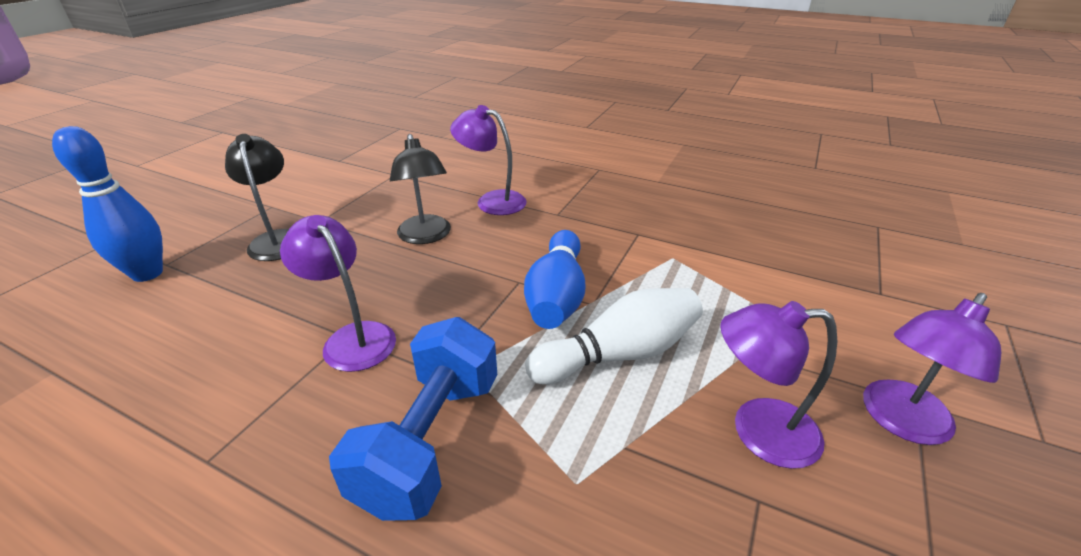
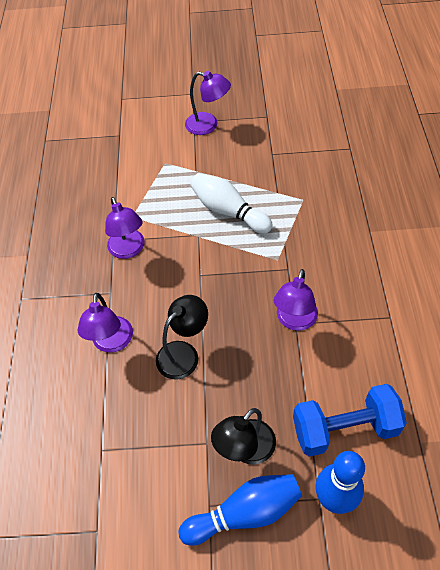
camera: 115 degrees left, 20 degrees up
blue dumbbell [329,317,497,521] -> blue dumbbell moved to [293,384,407,457]
blue bowling pin [524,230,585,329] -> blue bowling pin moved to [179,474,302,546]
purple lamp [720,301,837,469] -> purple lamp moved to [105,197,145,259]

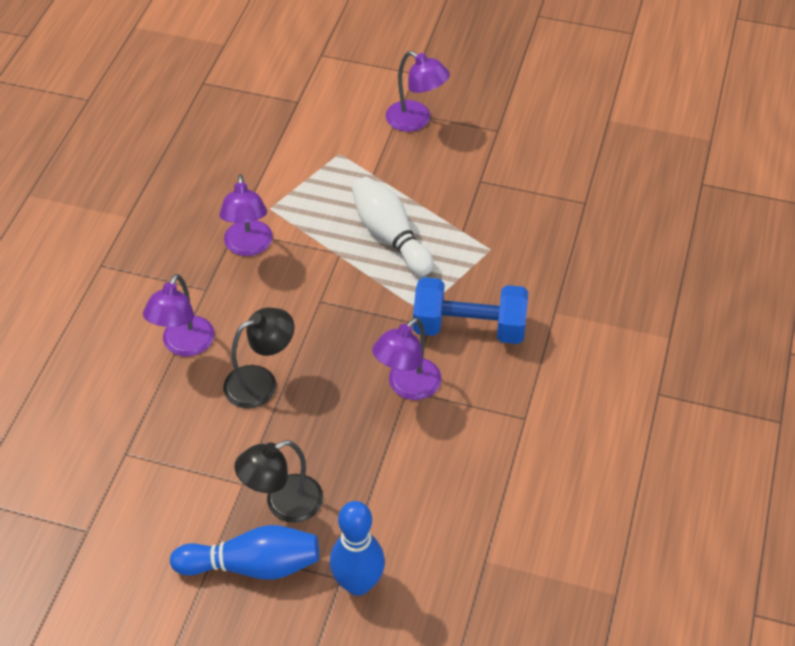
camera: 15 degrees right, 5 degrees down
blue dumbbell [293,384,407,457] -> blue dumbbell moved to [413,277,528,344]

